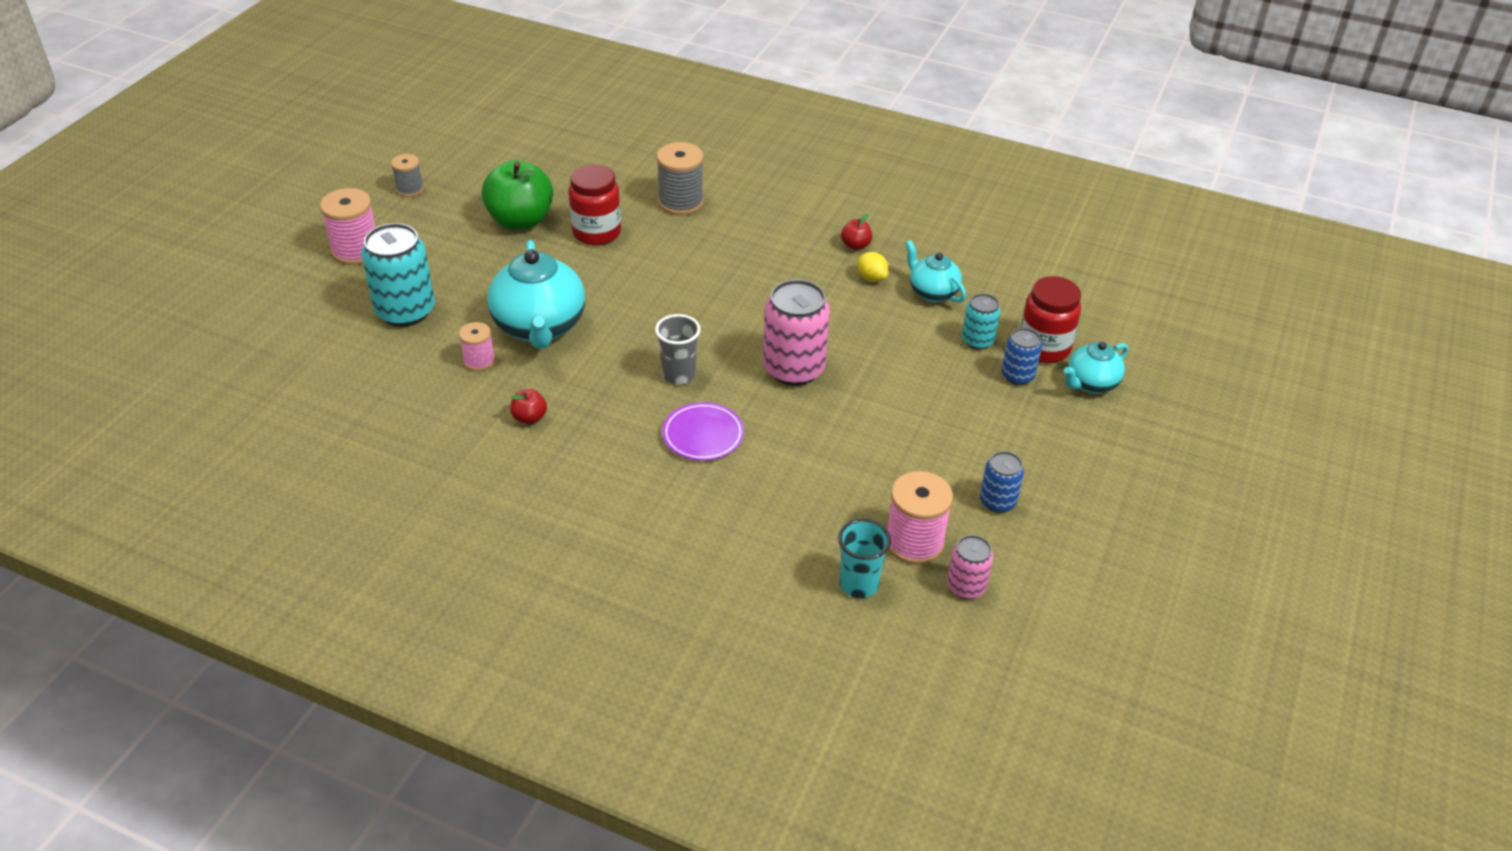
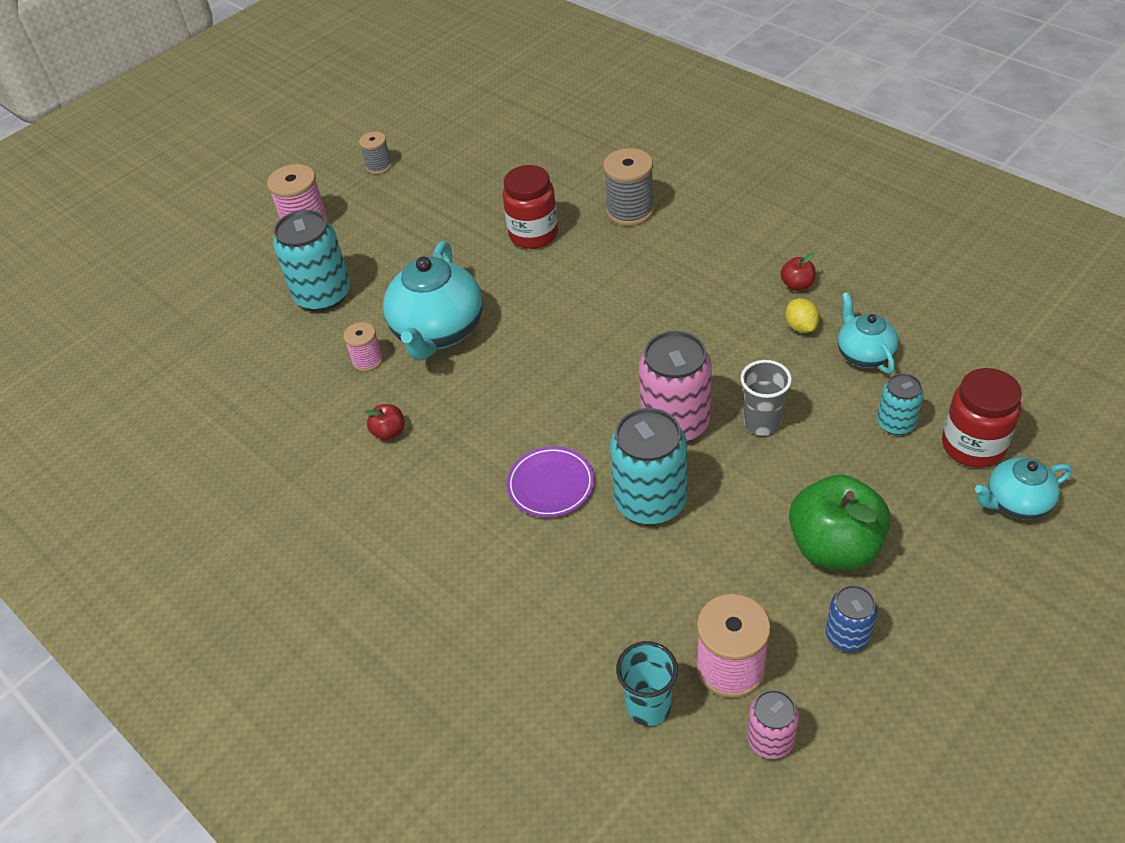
camera: 25 degrees right, 5 degrees up
green apple [481,160,553,230] -> green apple moved to [789,474,890,570]
grey cup [655,314,701,385] -> grey cup moved to [741,360,792,436]
blue can [1002,328,1042,385] -> none
none -> turquoise can [610,408,687,525]

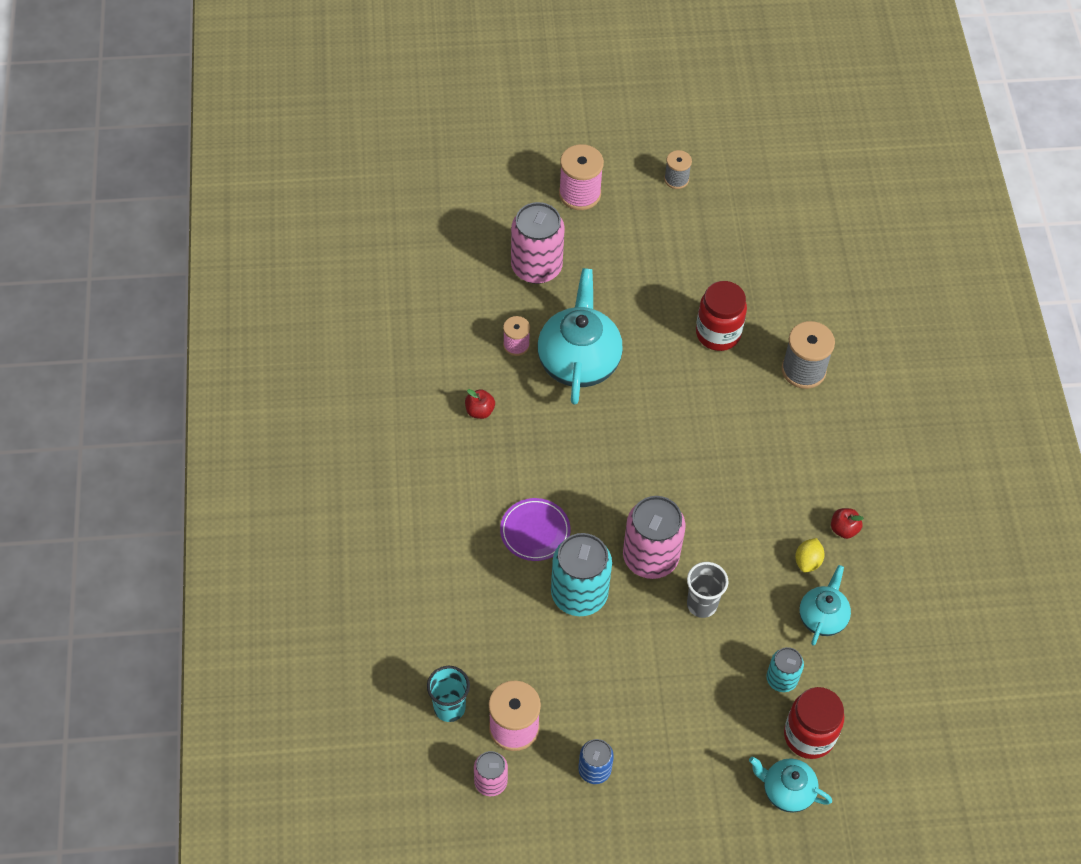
camera: 35 degrees right, 10 degrees up
turquoise can [273,210,350,312] -> pink can [511,202,565,284]
turquoise teapot [383,241,483,360] -> turquoise teapot turned 135 degrees clockwise [538,268,623,405]
green apple [789,474,890,570] -> none

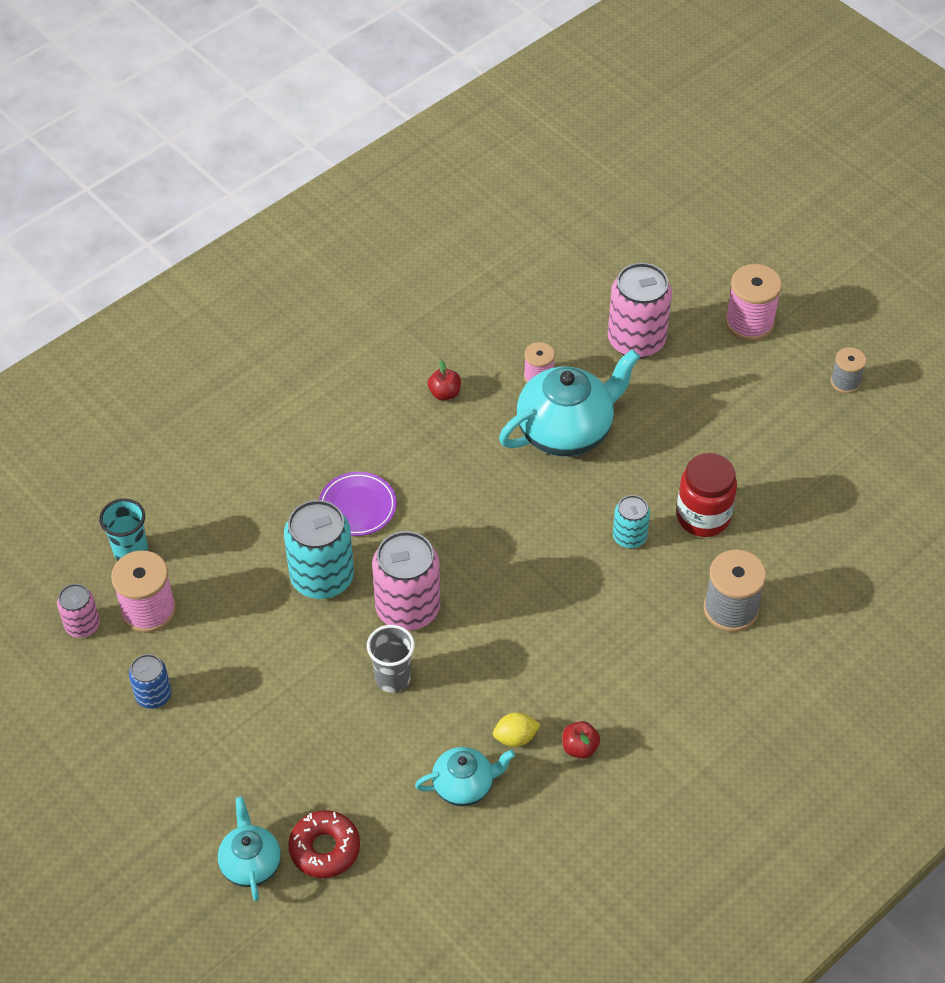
camera: 55 degrees right, 5 degrees down
turquoise can [766,647,804,692] -> turquoise can moved to [613,495,650,548]
red jar [784,687,844,759] -> red donut [288,810,360,878]

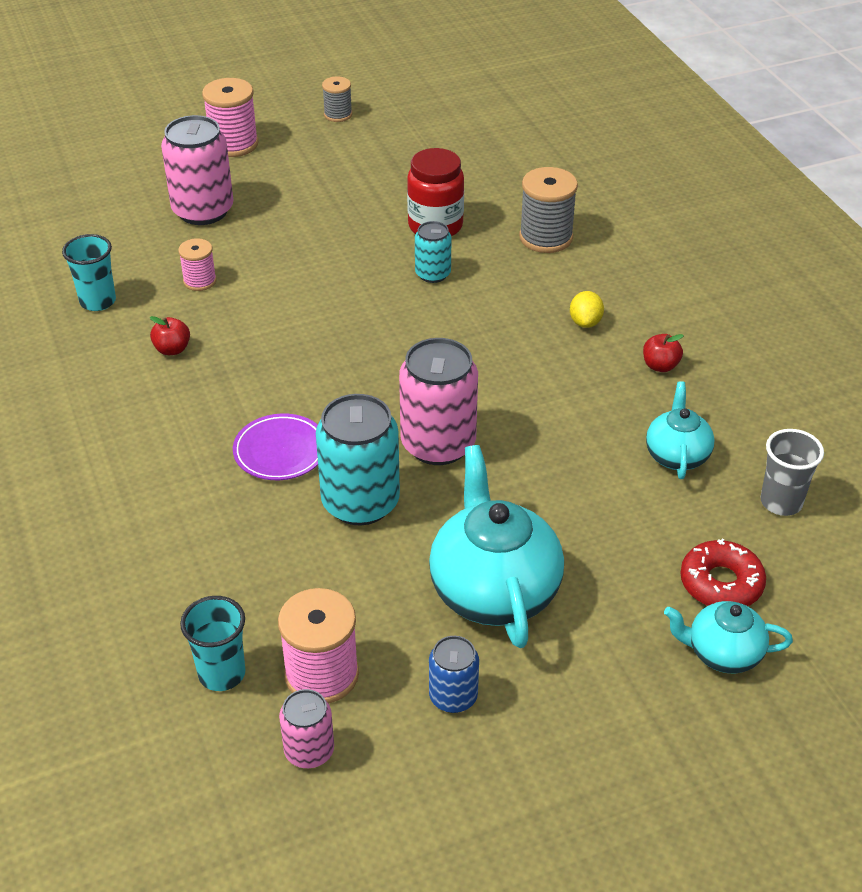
camera: 70 degrees left, 10 degrees down
grey cup [367,625,415,693] -> grey cup moved to [761,429,824,516]
yellow lemon [493,713,540,747] -> yellow lemon moved to [570,291,604,328]
turquoise teapot [499,349,640,457] -> turquoise teapot moved to [429,445,564,648]
none -> turquoise cup [62,234,116,311]

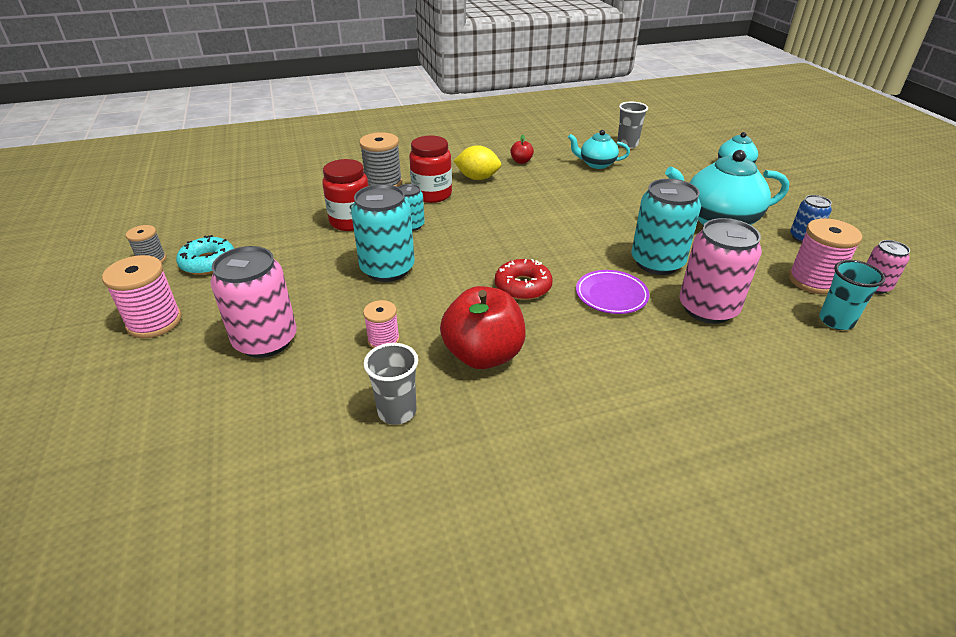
camera: 85 degrees left, 5 degrees down
turquoise cup [62,234,116,311] -> grey cup [363,343,418,425]
red apple [150,316,190,355] -> red apple [440,286,526,369], size x2.27
pink can [399,338,478,465] -> pink can moved to [679,218,762,324]
yellow lemon [570,291,604,328] -> yellow lemon [453,145,501,180], size x1.53
red donut [681,539,766,606] -> red donut moved to [495,259,553,300]
none -> turquoise donut [176,235,234,275]
none -> turquoise can [351,184,415,282]
none -> red jar [409,136,452,203]

